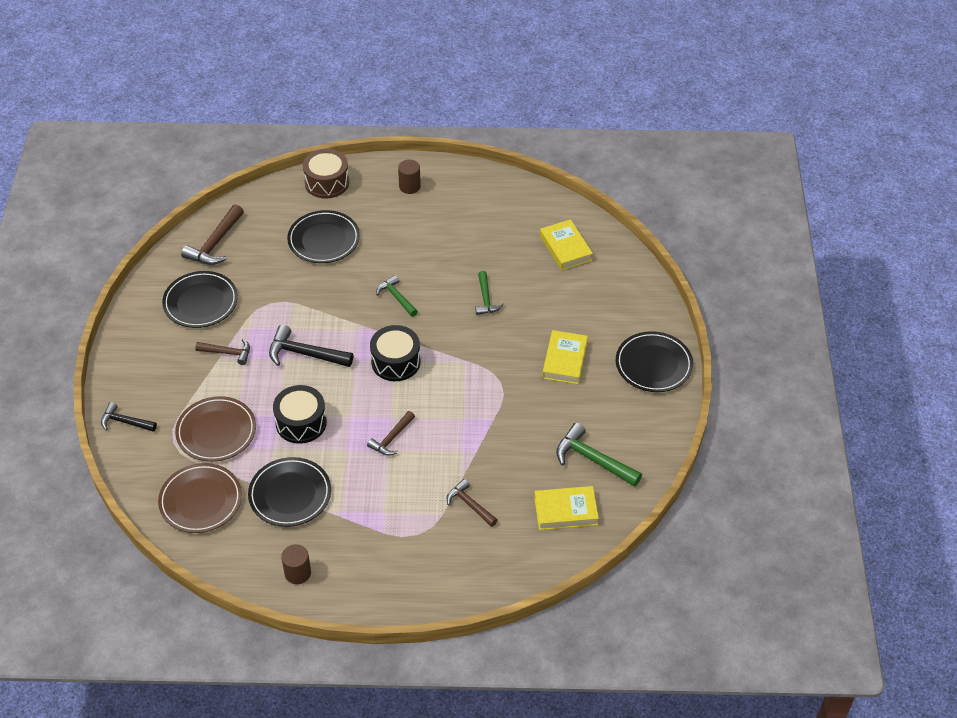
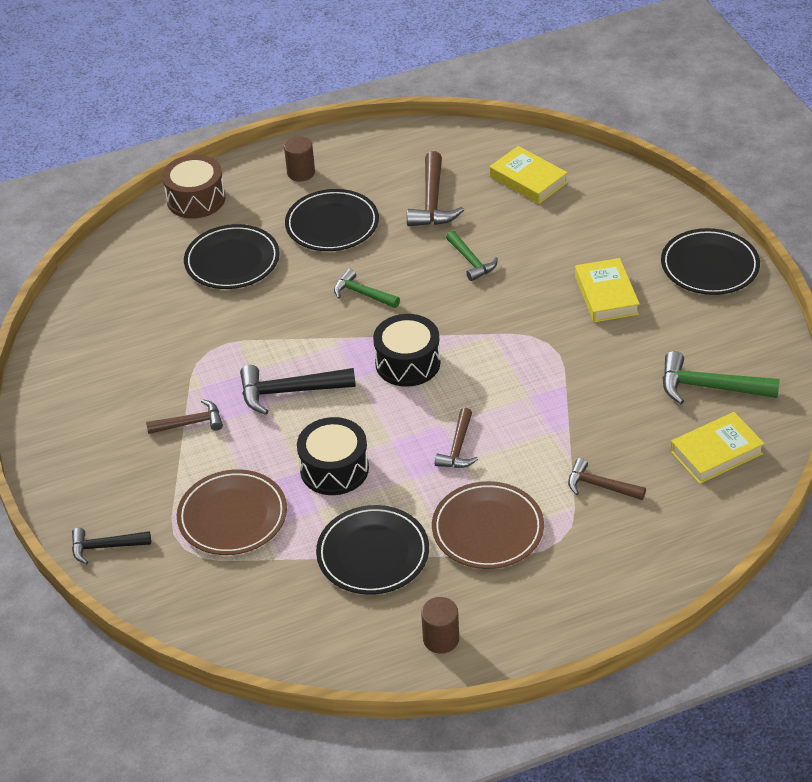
camera: 20 degrees left, 5 degrees down
brown plate [158,463,242,533] -> brown plate moved to [432,481,544,569]
black plate [162,271,238,328] -> black plate moved to [285,189,379,251]
brown hammer [181,204,244,265] -> brown hammer moved to [407,151,464,226]

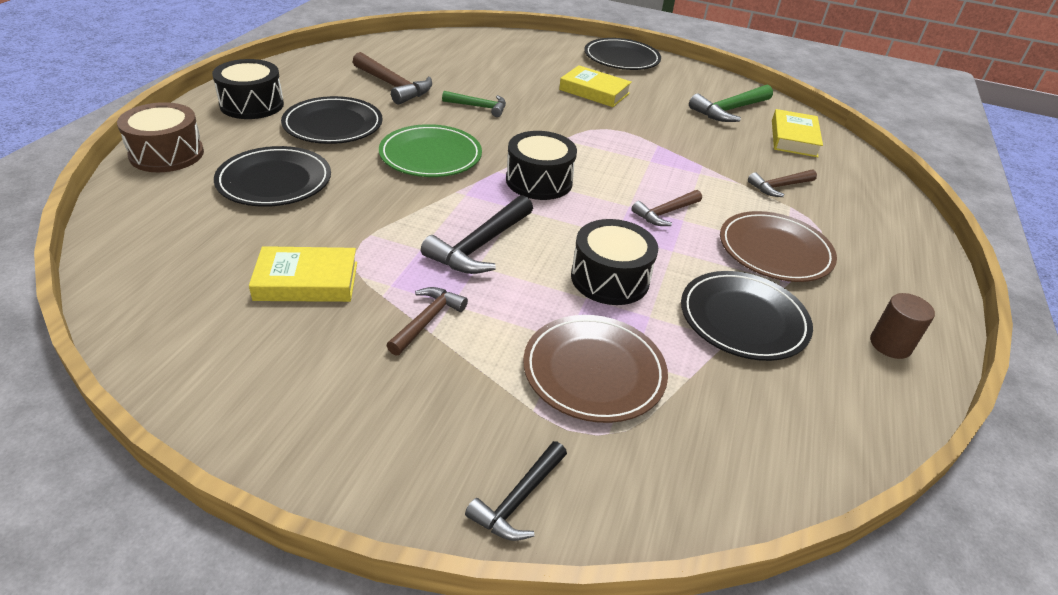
camera: 55 degrees left, 5 degrees down
brown cylinder [284,136,315,182] -> black drum [212,59,284,119]
green hammer [334,269,400,308] -> green plate [379,124,482,177]
brown hammer [435,408,478,468] -> brown hammer turned 90 degrees clockwise [632,190,702,226]
yellow book [490,146,568,204] -> yellow book moved to [249,246,357,302]

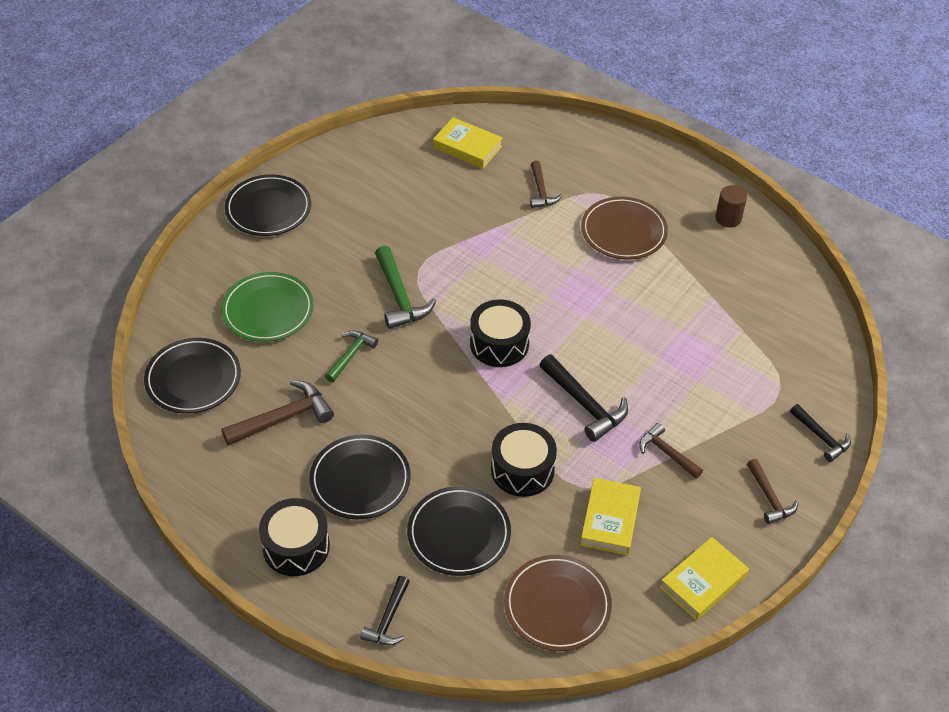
camera: 70 degrees left, 10 degrees up
brown drum [117,102,204,172] -> black hammer [360,576,410,646]
green plate [379,124,482,177] -> green plate moved to [221,272,314,342]
brown plate [523,315,668,423] -> brown plate moved to [504,555,612,651]
yellow book [559,65,632,107] -> yellow book moved to [660,537,749,621]
black drum [571,219,658,305] -> black drum moved to [491,423,557,497]
brown hammer [632,190,702,226] -> brown hammer moved to [747,459,798,524]
black plate [681,271,813,361] -> black plate moved to [144,338,241,414]
green hammer [689,85,773,122] -> green hammer moved to [375,246,436,329]

